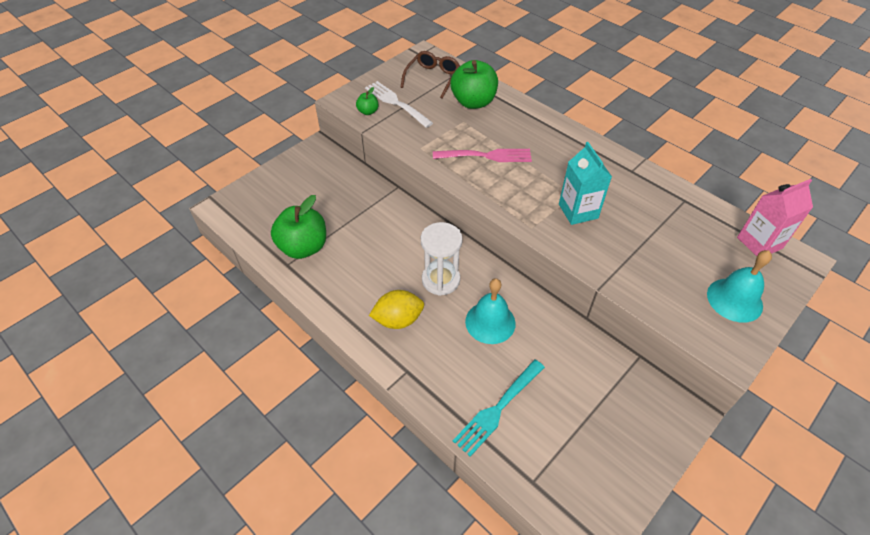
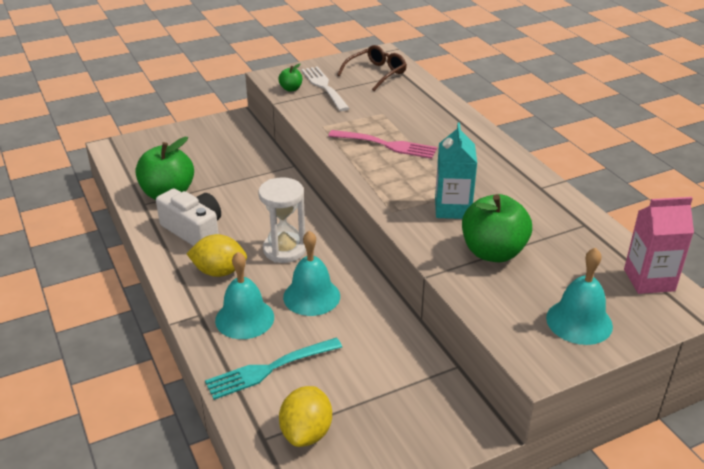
camera: 20 degrees right, 15 degrees down
green apple [450,60,498,109] -> green apple moved to [462,194,532,262]
none -> white camera [156,189,221,246]
none -> turquoise bell [215,252,274,339]
none -> yellow lemon [279,386,332,447]

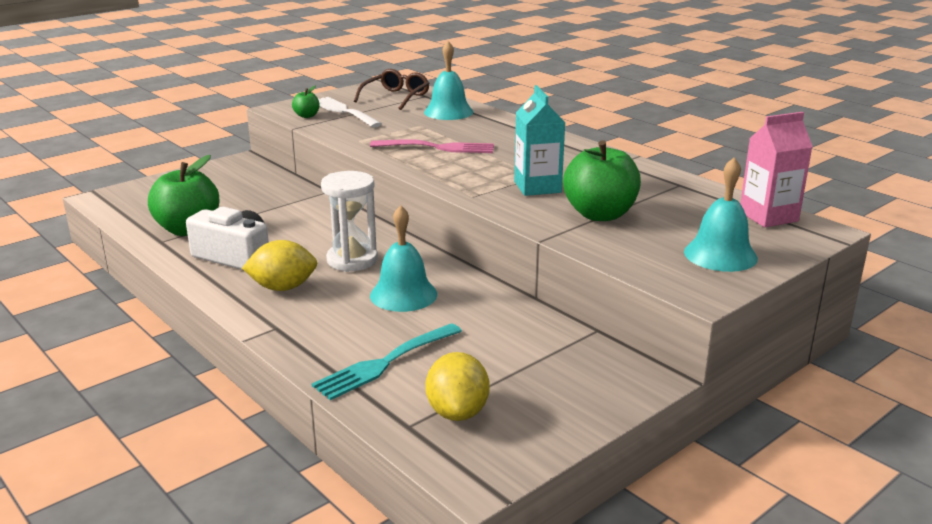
camera: 15 degrees left, 10 degrees down
turquoise bell [215,252,274,339] -> turquoise bell moved to [424,41,473,120]

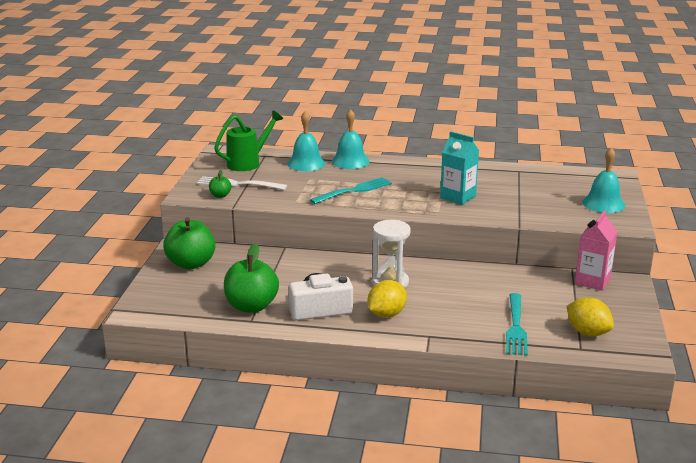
camera: 40 degrees left, 0 degrees up
brown glasses [354,69,429,110] -> green watering can [214,110,283,171]
pink fork [370,139,494,153] -> turquoise fork [310,177,392,204]
turquoise bell [370,205,437,312] -> turquoise bell moved to [331,109,370,169]
green apple [563,140,641,221] -> green apple moved to [163,218,216,269]
pink carton [740,112,813,227] -> pink carton moved to [575,210,618,291]

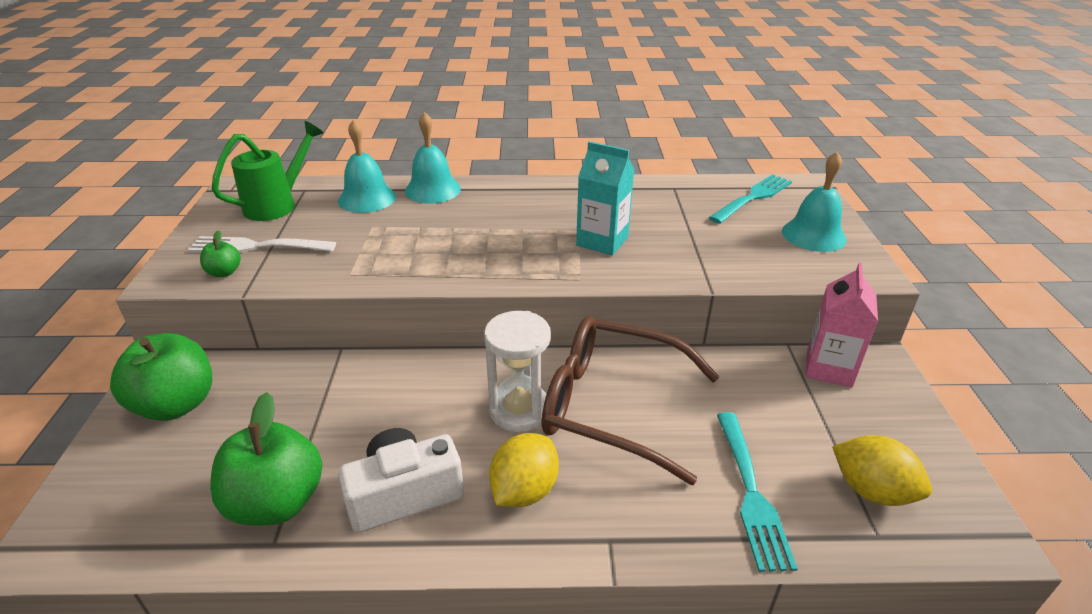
camera: 10 degrees left, 10 degrees up
turquoise fork [310,177,392,204] -> turquoise fork moved to [709,174,792,224]
none -> brown glasses [541,316,719,485]

